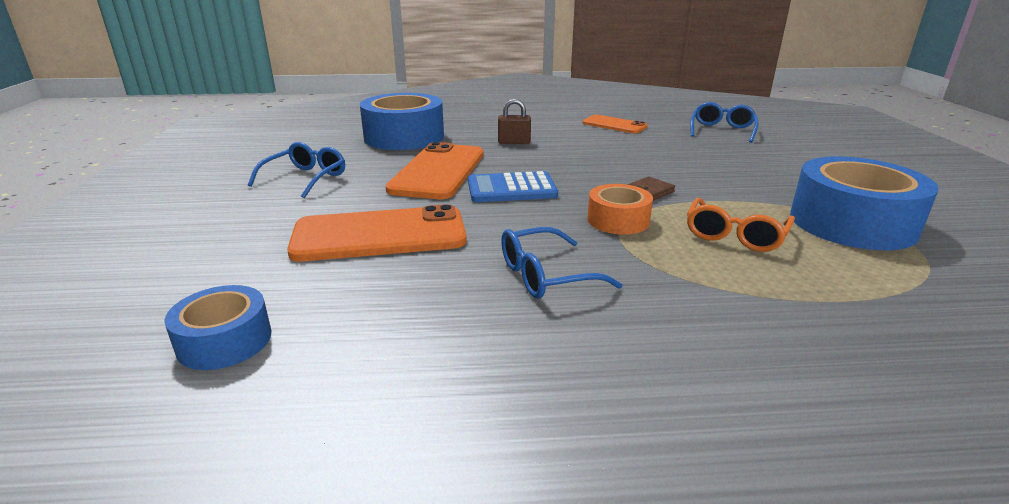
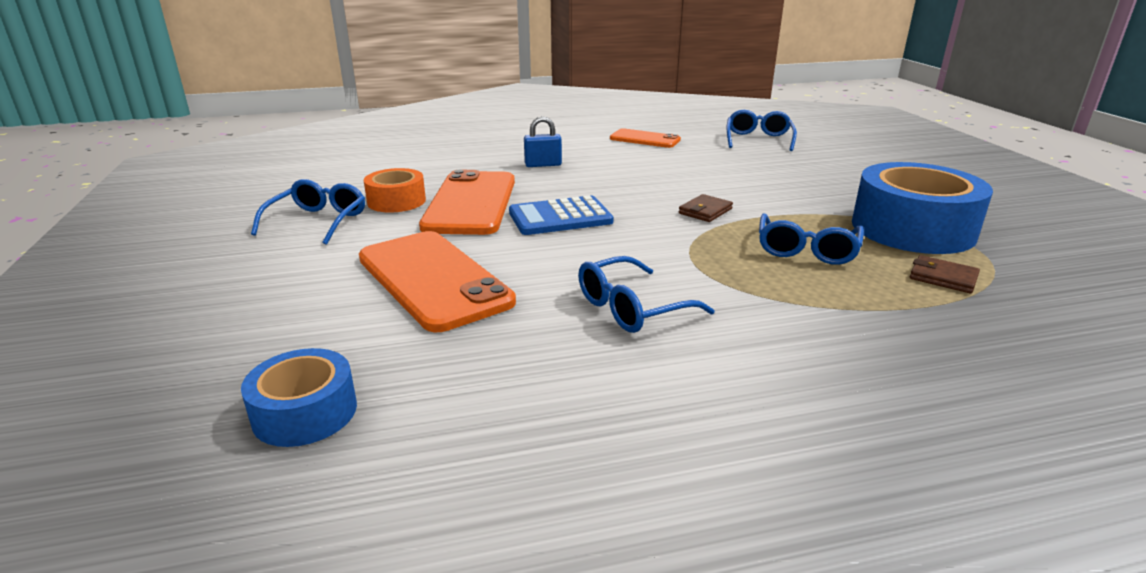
camera: 10 degrees left, 0 degrees up
orange phone [287,204,467,262] -> orange phone turned 75 degrees clockwise [359,231,516,332]
blue tape [360,93,444,150] -> none
brown padlock [498,99,531,144] -> blue padlock [524,116,562,167]
orange tape [587,184,653,234] -> orange tape moved to [364,168,426,212]
orange glasses [687,198,795,252] -> blue glasses [759,213,864,265]
none -> brown wallet [910,255,980,293]

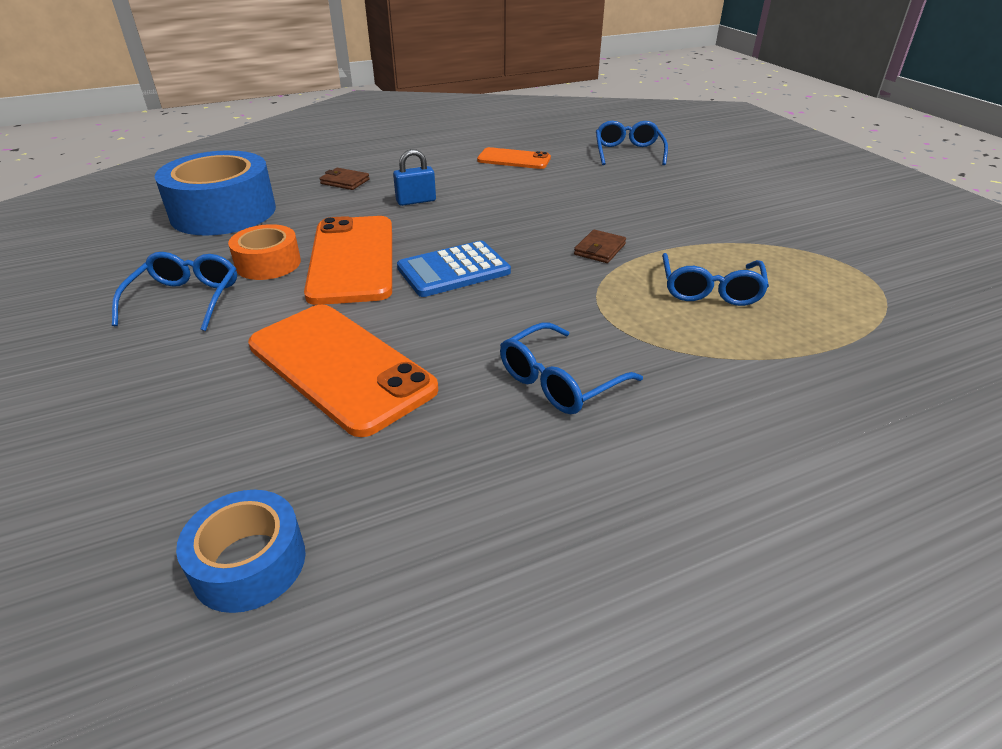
camera: 10 degrees left, 10 degrees up
blue tape [852,162,993,254] -> blue tape moved to [155,150,276,236]
brown wallet [910,255,980,293] -> brown wallet moved to [319,168,370,190]

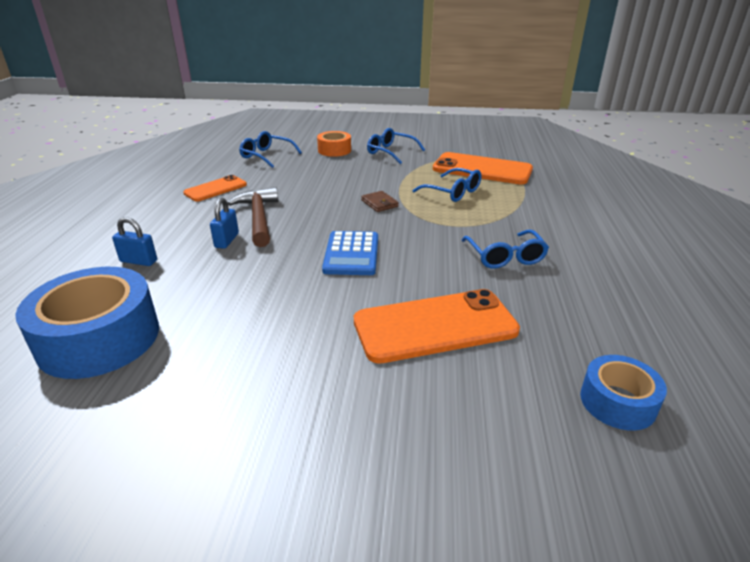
camera: 60 degrees left, 5 degrees down
blue glasses [112,252,237,331] -> blue glasses moved to [367,128,425,164]
orange tape [228,224,301,280] -> orange tape moved to [317,131,351,157]
orange phone [304,216,392,305] -> orange phone moved to [433,152,533,184]
brown wallet [319,168,370,190] -> blue padlock [112,217,157,266]
none -> brown hammer [227,187,278,247]

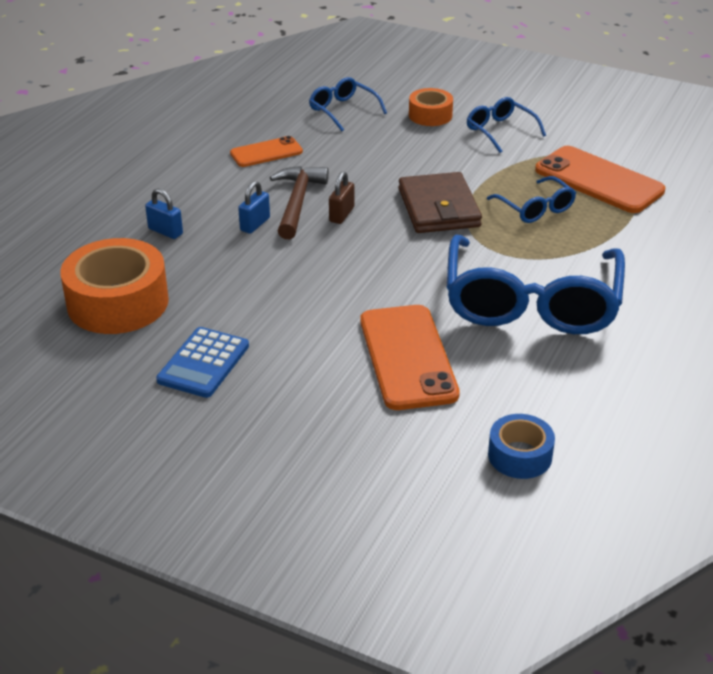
camera: 20 degrees right, 5 degrees up
blue tape [15,267,159,379] -> orange tape [60,238,169,334]
blue calculator [322,231,378,275] -> blue calculator moved to [156,327,249,398]
orange phone [354,289,520,364] -> orange phone turned 75 degrees clockwise [360,305,460,410]
brown wallet [361,191,399,212] -> brown wallet [398,172,482,233], size x2.22
blue glasses [461,230,549,269] -> blue glasses [447,235,625,334], size x2.15
none -> brown padlock [329,171,354,224]

